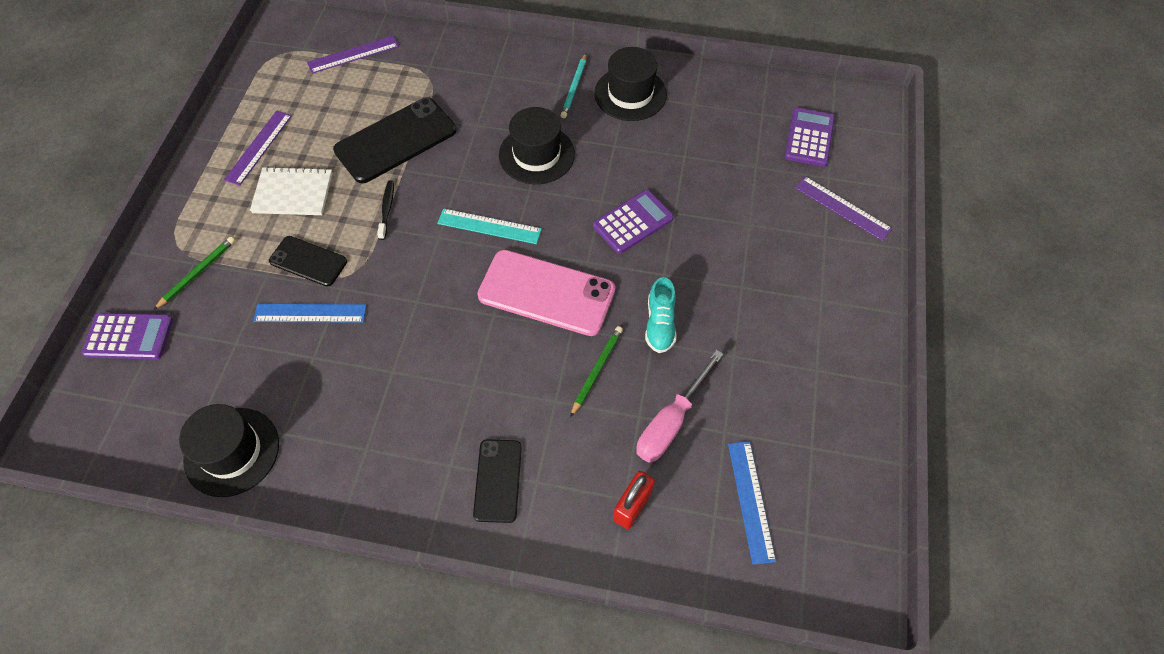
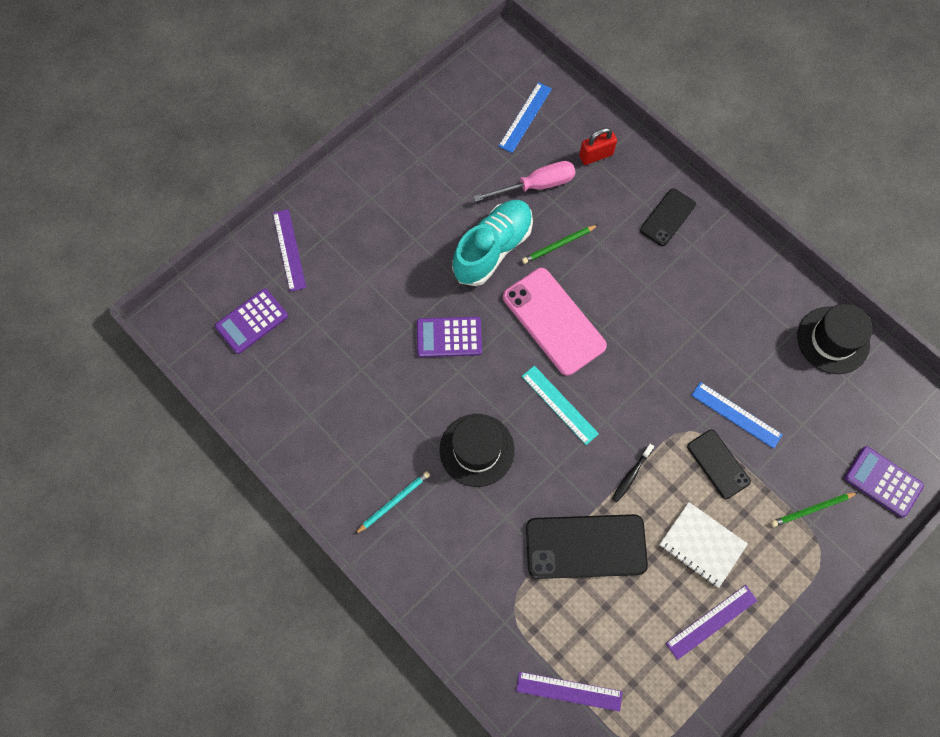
camera: 145 degrees left, 10 degrees up
black hat [594,47,667,121] -> none
turquoise shoe [645,277,677,353] -> turquoise shoe [452,200,533,286], size x1.81

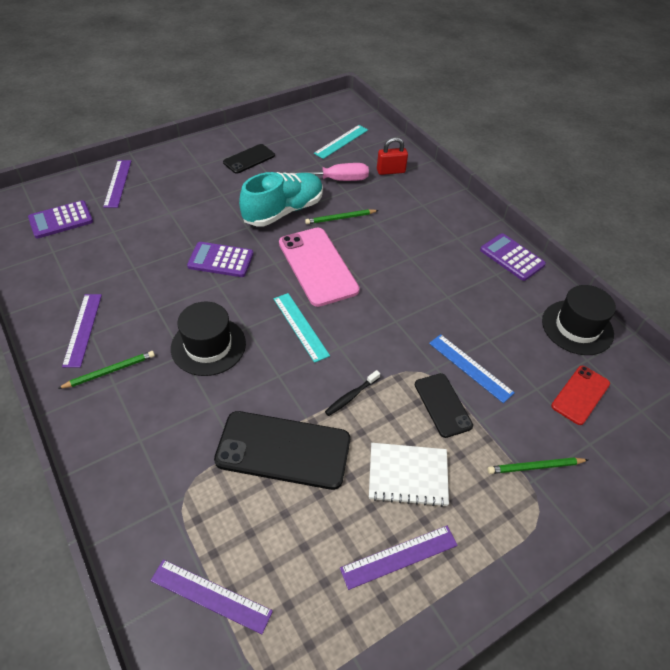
camera: 10 degrees right, 20 degrees down
turquoise pencil [354,471,430,535] -> green pencil [57,351,155,389]
blue ruler [498,82,552,153] -> turquoise ruler [314,125,368,159]
black phone [640,188,696,246] -> black phone moved to [223,144,275,174]
white notebook [659,502,748,588] -> white notebook turned 45 degrees counterclockwise [369,443,449,507]
purple calculator [845,446,924,517] -> purple calculator moved to [480,233,546,281]
none -> purple ruler [62,294,102,368]
none -> red phone [551,366,610,425]

